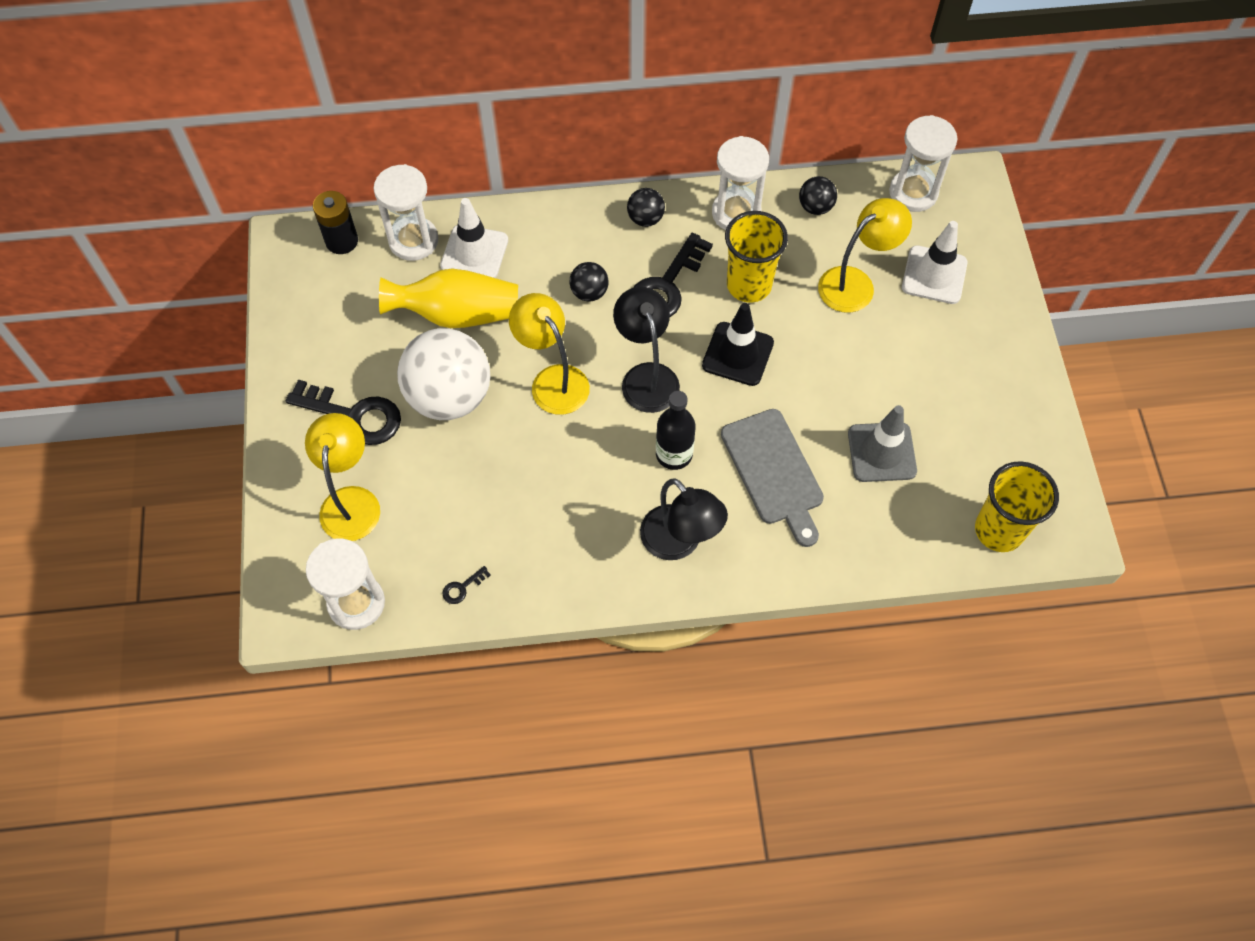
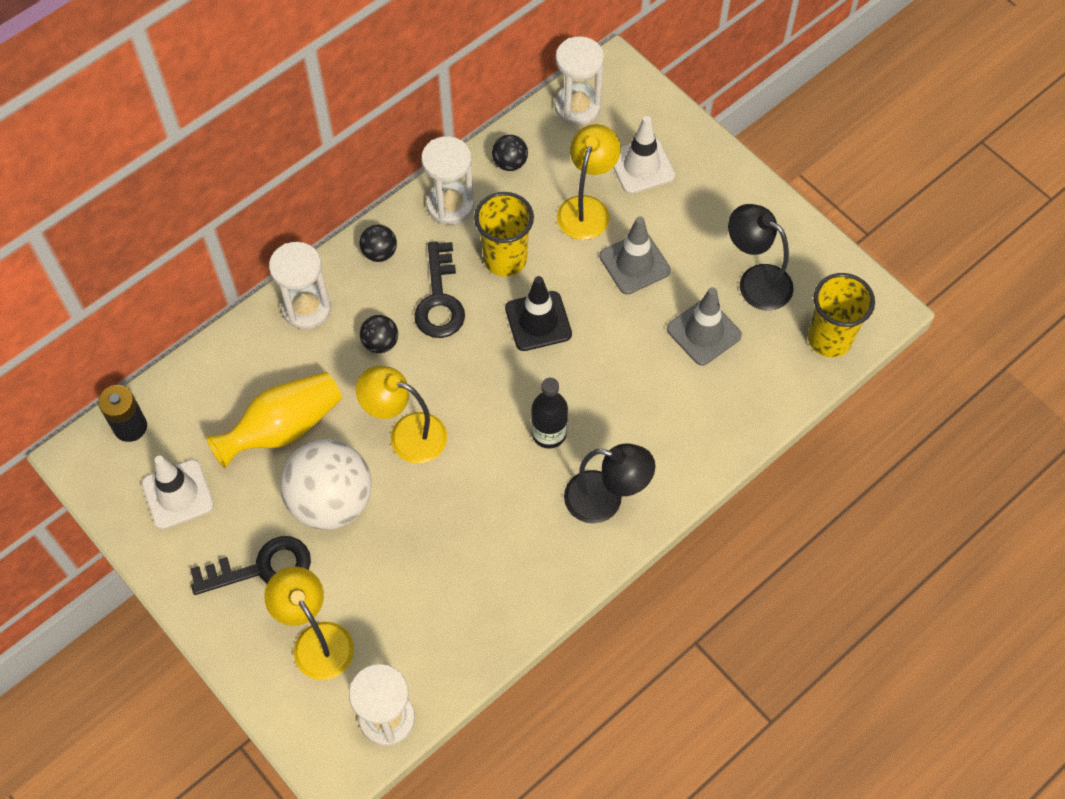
camera: 35 degrees left, 0 degrees up
white hourglass [374,164,438,261] -> white hourglass moved to [269,242,331,329]
white traffic cone [440,198,508,278] -> white traffic cone moved to [142,456,214,529]
black key [442,566,491,604] -> none
black lamp [613,287,680,413] -> black lamp moved to [728,204,794,310]
grey cutting board [721,409,824,547] -> none
none -> grey traffic cone [600,216,671,294]

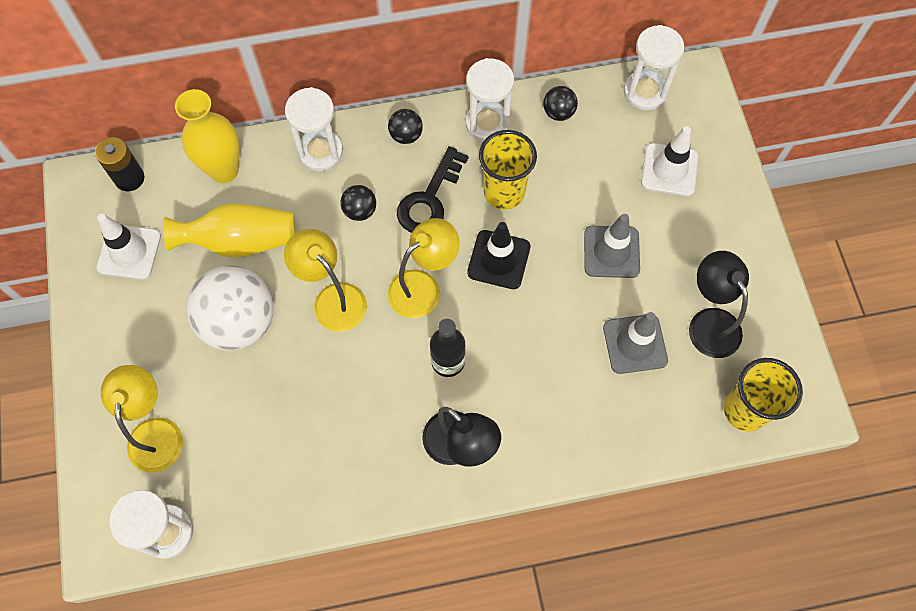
camera: 30 degrees right, 5 degrees up
black key [190,536,311,595] -> none
yellow lamp [557,124,621,240] -> yellow lamp moved to [388,218,459,318]
none -> yellow vase [175,89,239,183]

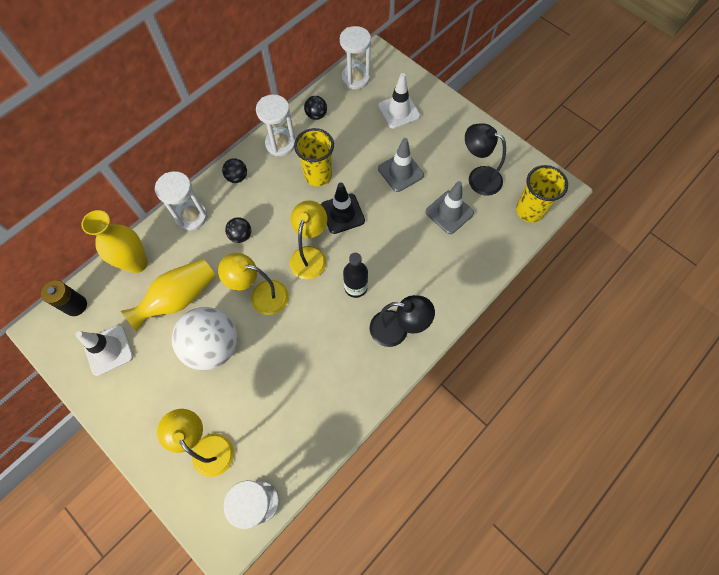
camera: 35 degrees left, 0 degrees up
black key [397,146,469,233] -> none

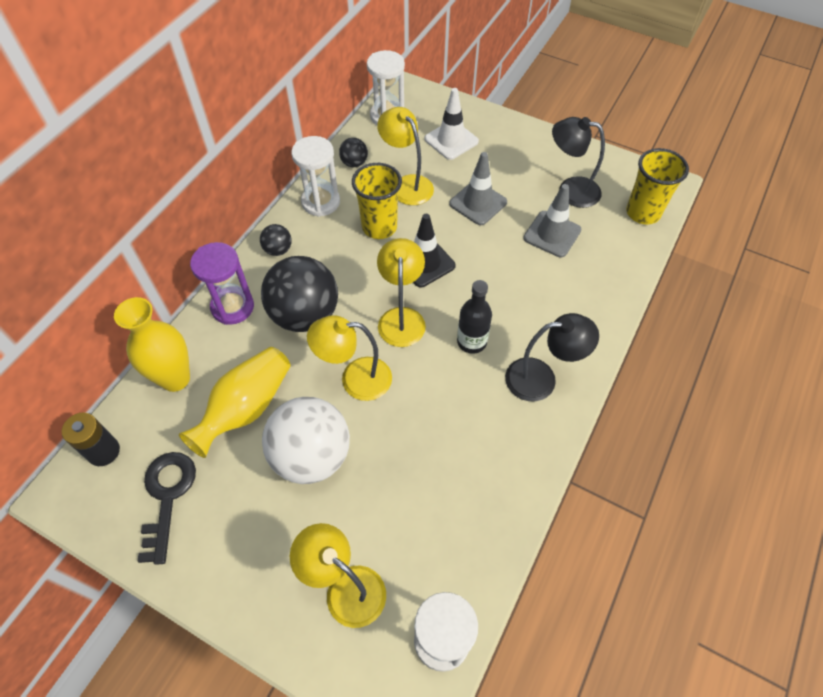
camera: 15 degrees left, 10 degrees down
white traffic cone [75,325,134,376] -> black key [137,452,196,565]
white hourglass [155,171,208,231] -> purple hourglass [190,242,254,325]
black ball [225,217,251,243] -> black ball [261,256,338,332], size x2.22
none -> yellow lamp [377,107,434,205]

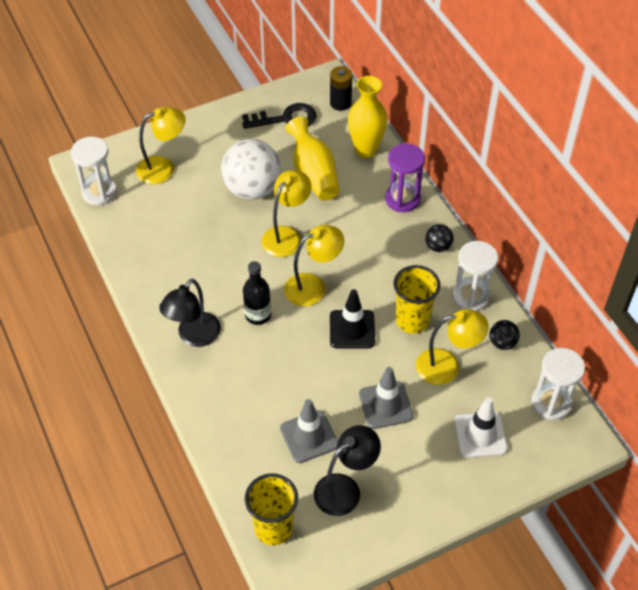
camera: 125 degrees right, 5 degrees down
black key [137,452,196,565] -> black key turned 45 degrees counterclockwise [242,103,317,129]
black ball [261,256,338,332] -> none
yellow lamp [377,238,426,347] -> yellow lamp turned 60 degrees counterclockwise [284,225,344,306]

